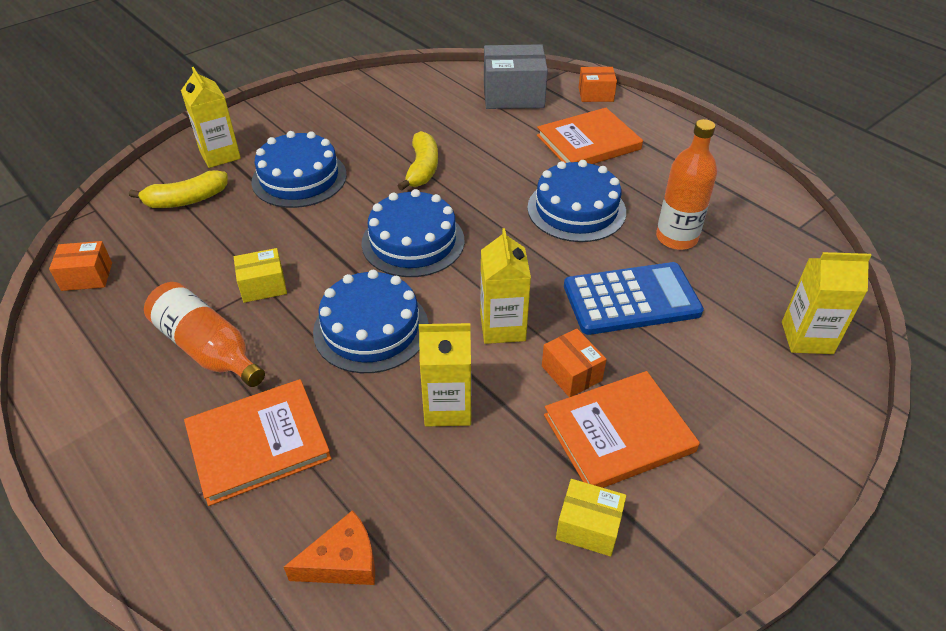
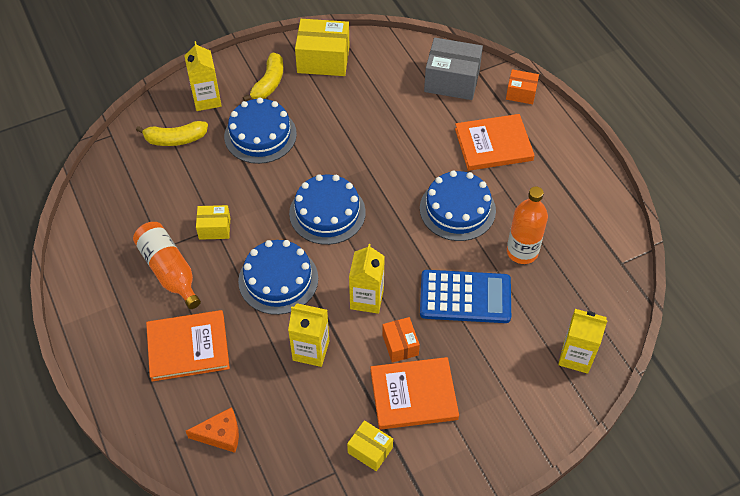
camera: 15 degrees right, 10 degrees up
orange box [49,241,112,291] -> none
yellow banana [398,131,438,191] -> yellow banana moved to [243,53,283,101]
none -> yellow box [295,19,350,76]

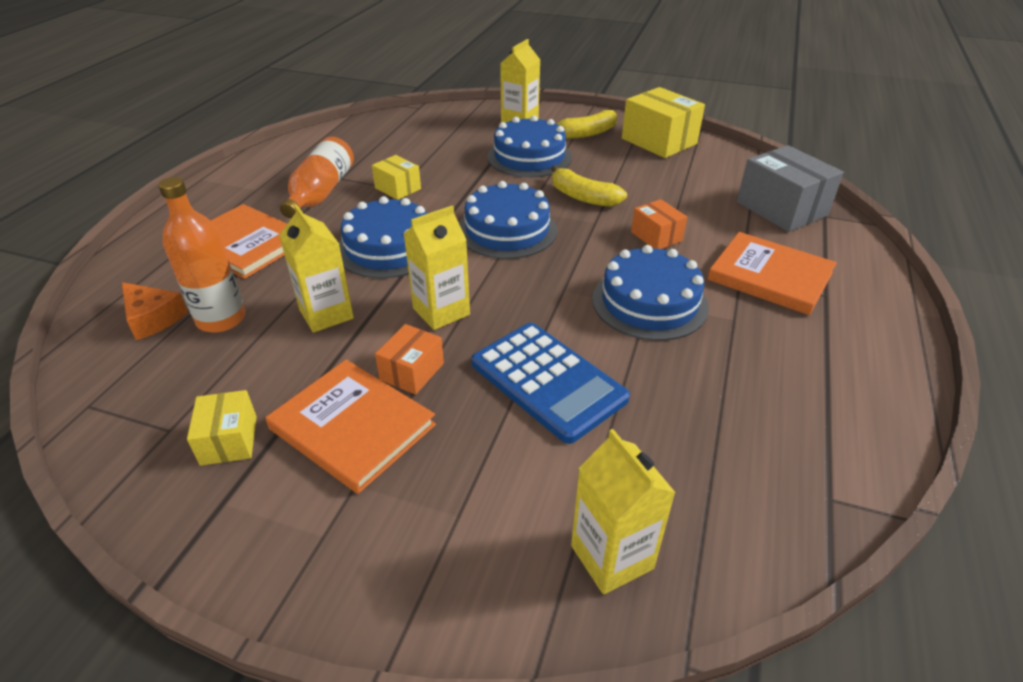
camera: 45 degrees right, 15 degrees down
yellow banana [136,121,208,146] -> yellow banana moved to [551,165,627,207]
orange box [506,69,539,104] -> orange box moved to [631,199,687,249]
orange bottle [507,187,548,264] -> orange bottle moved to [158,177,246,333]

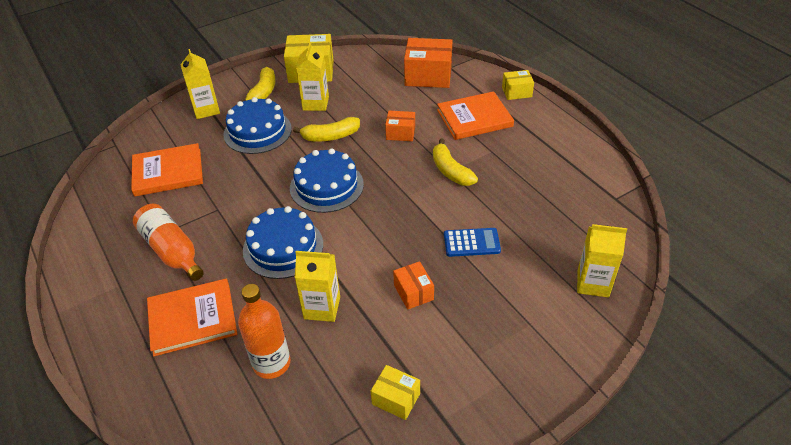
camera: 50 degrees left, 5 degrees up
orange cheese [122,282,188,340] -> none
orange book [265,360,436,494] -> orange book moved to [131,143,203,197]
yellow box [372,155,421,200] -> yellow box moved to [502,70,534,100]
yellow carton [404,205,470,330] -> yellow carton moved to [296,42,329,111]
blue calculator [471,323,630,444] -> blue calculator [444,228,501,257], size x0.60
blue cake [592,245,709,341] -> yellow banana [433,139,478,186]
grey box [737,145,844,232] -> orange box [404,38,453,88]

